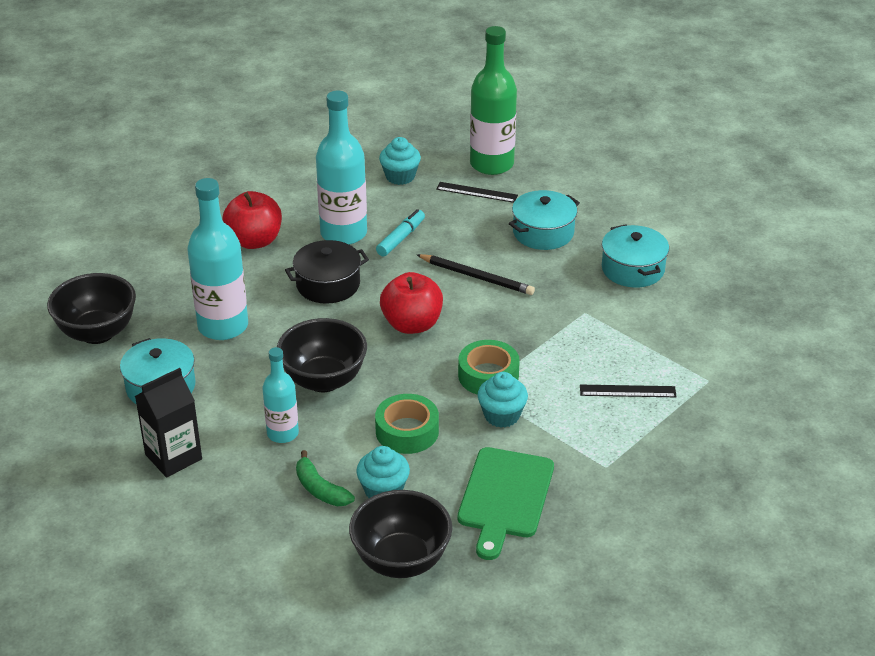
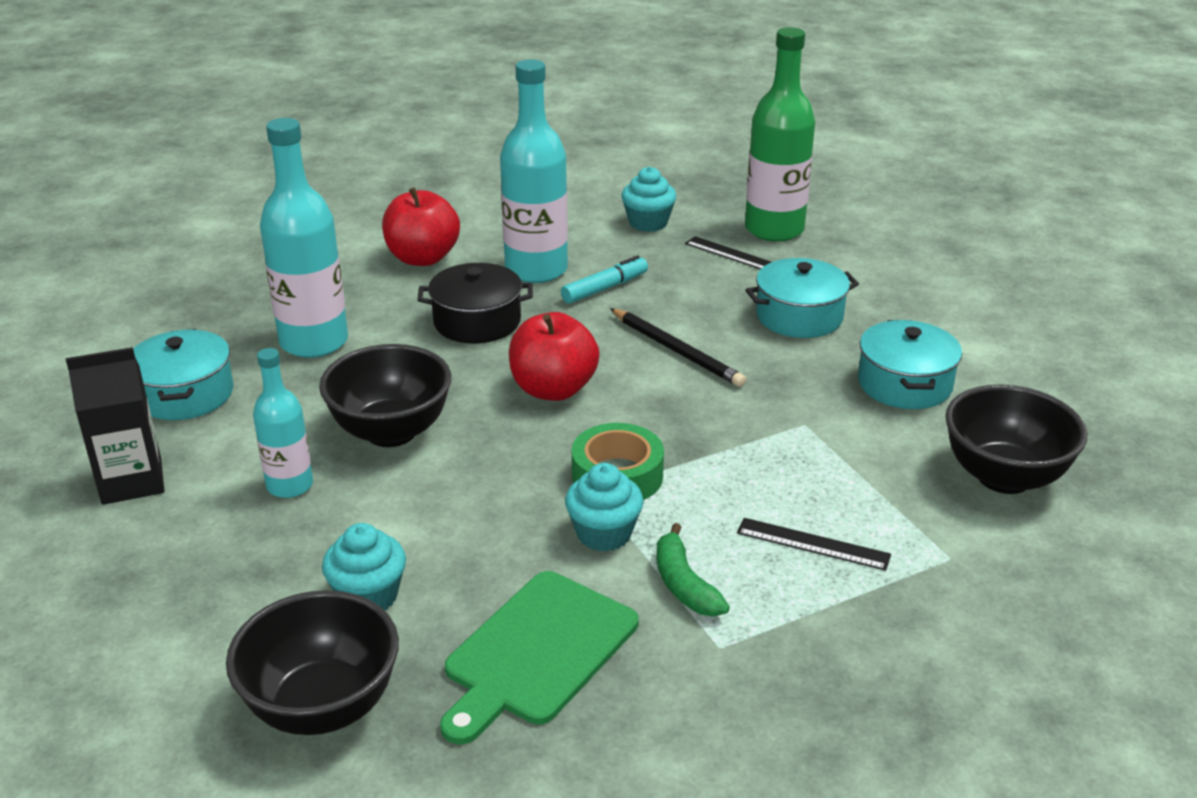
camera: 20 degrees right, 5 degrees down
black bowl [47,273,136,344] -> black bowl moved to [945,385,1087,494]
green banana [296,450,355,506] -> green banana moved to [657,523,730,616]
green tape [375,394,439,454] -> none

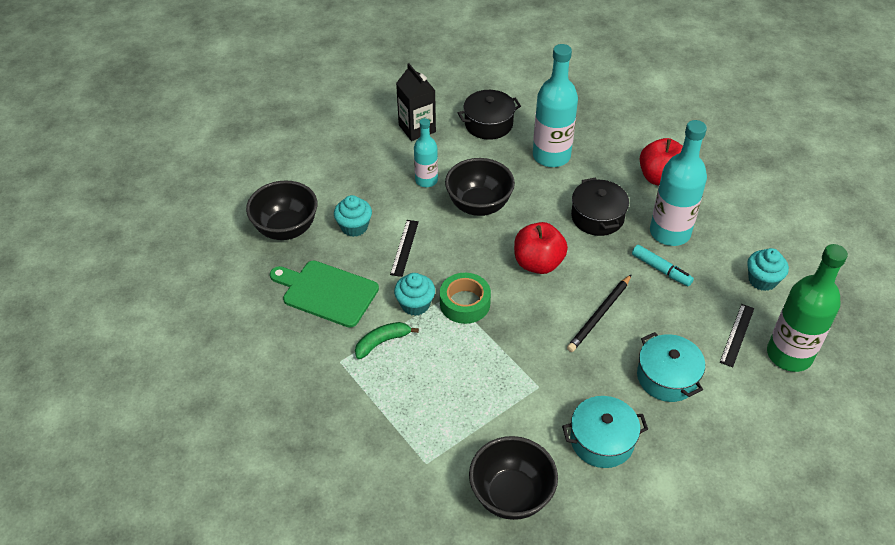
camera: 80 degrees right, 15 degrees up
turquoise pot [133,329,234,420] -> black pot [458,90,521,140]
black ruler [737,518,891,571] -> black ruler moved to [390,220,419,277]

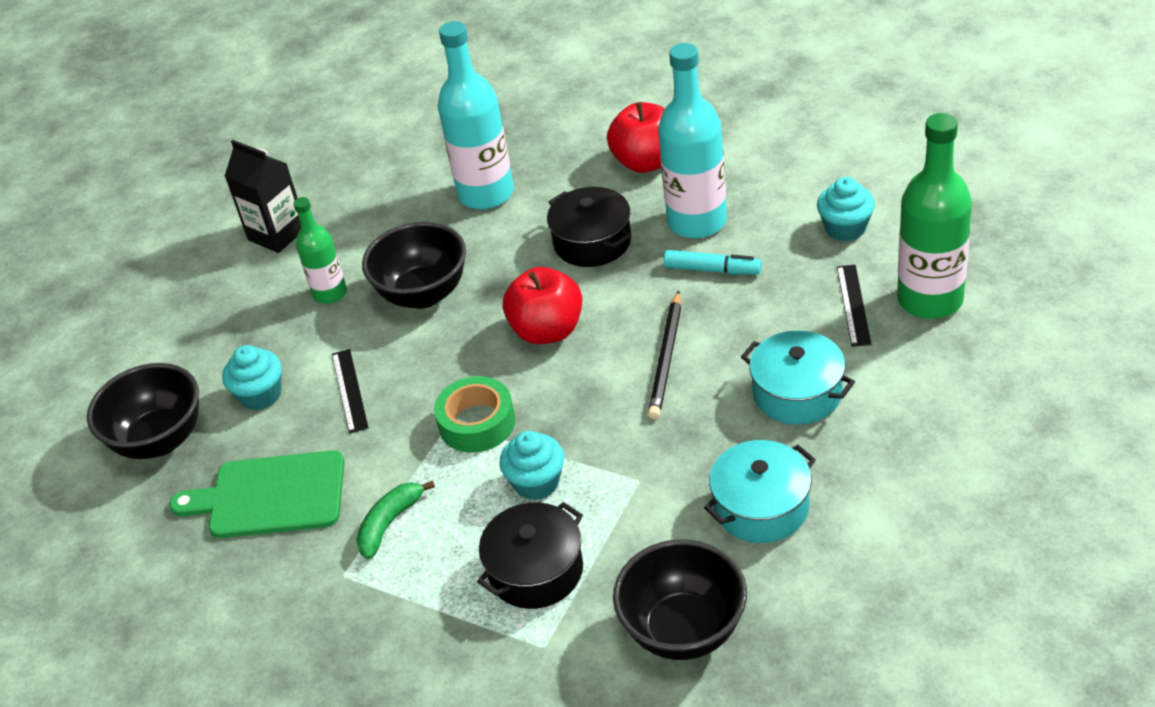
camera: 20 degrees left, 5 degrees down
turquoise cupcake [394,273,435,316] -> turquoise cupcake moved to [500,431,564,500]
turquoise bottle [414,118,438,187] -> green bottle [293,197,347,304]
black pot [458,90,521,140] -> black pot moved to [477,502,583,609]

